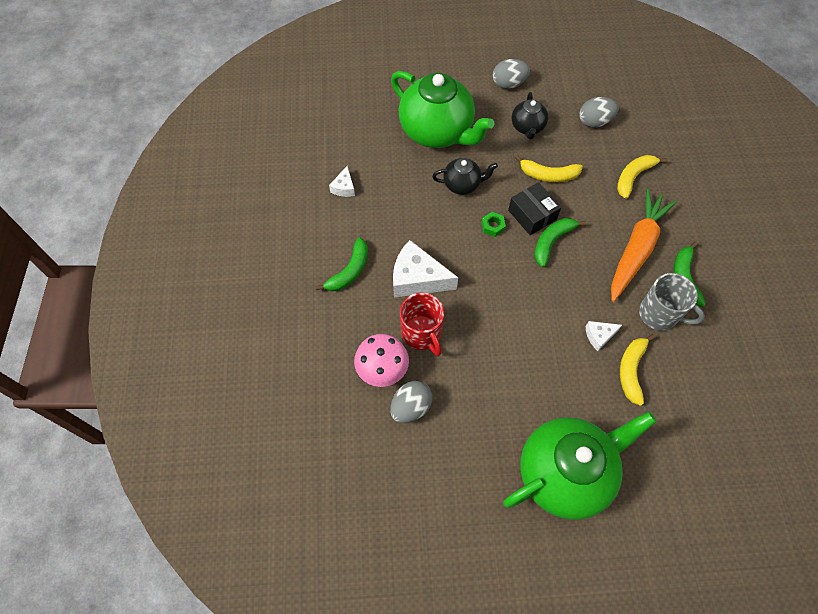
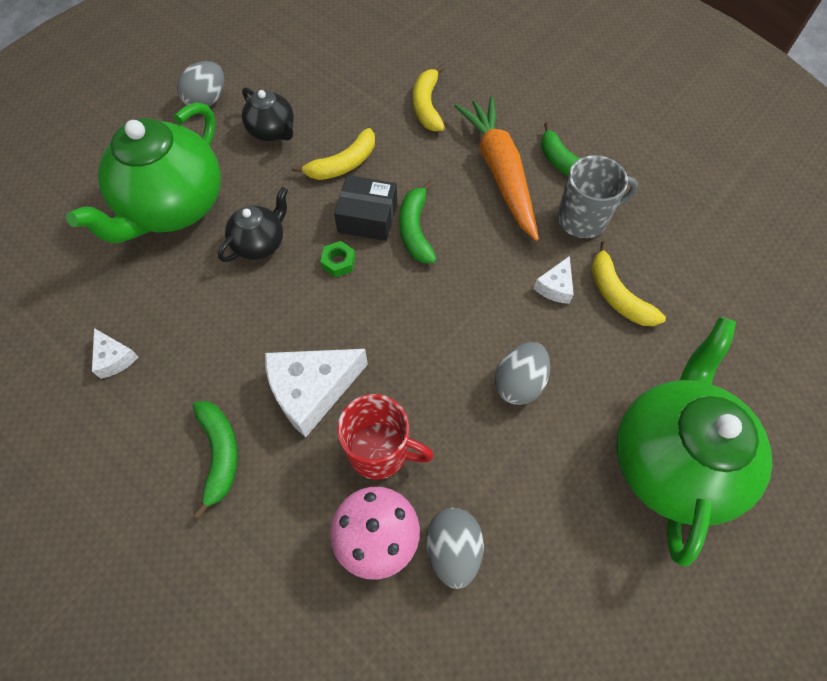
camera: 45 degrees left, 0 degrees up
green teapot [391,71,495,148] -> green teapot turned 120 degrees clockwise [66,102,221,244]
grey egg [579,97,619,128] -> grey egg moved to [495,342,550,405]

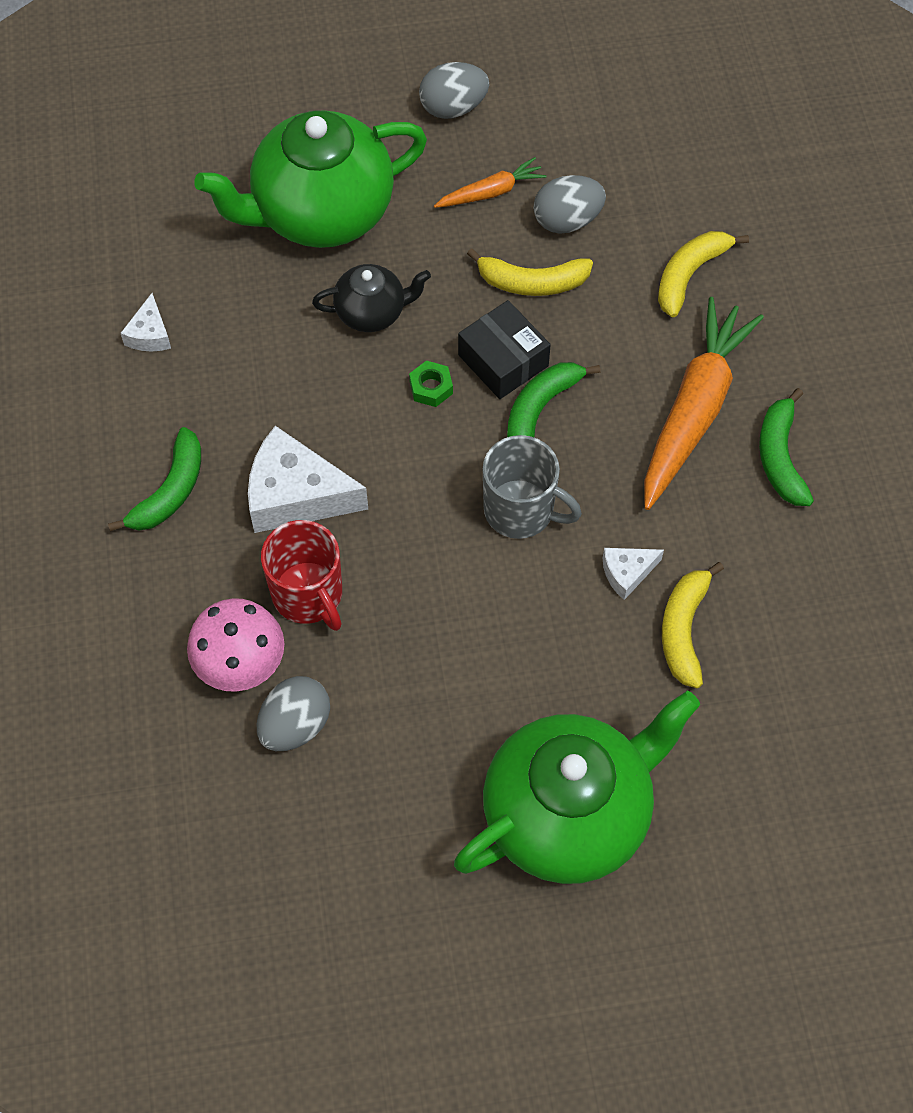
camera: 40 degrees right, 0 degrees up
black teapot [242,87,294,141] -> orange carrot [434,157,546,208]
grey egg [495,342,550,405] -> grey egg moved to [533,175,606,234]
grey mug [557,155,638,238] -> grey mug moved to [483,435,582,539]

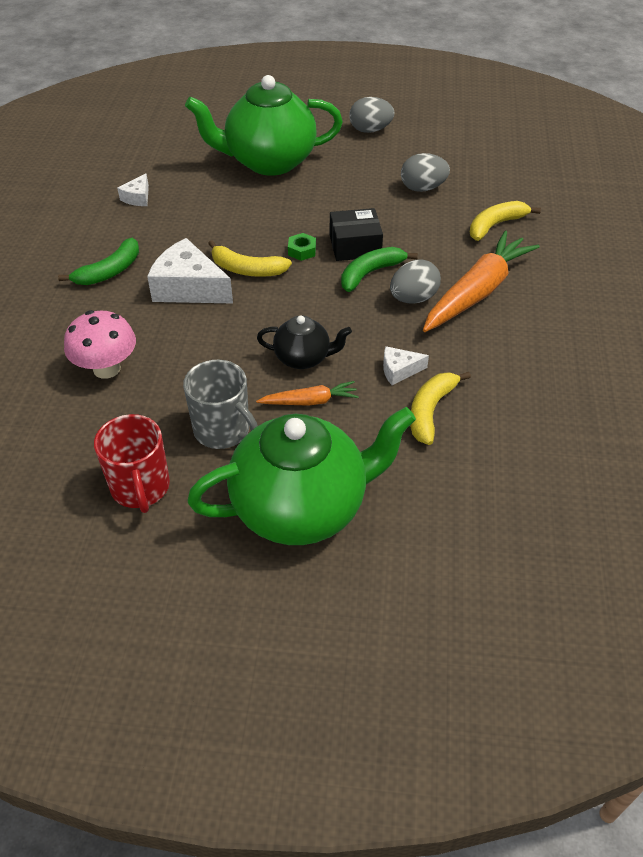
camera: 15 degrees right, 15 degrees down
grey egg [257,676,330,751] -> grey egg moved to [390,259,441,304]
red mug [261,520,342,631] -> red mug moved to [94,414,170,513]
black teapot [312,264,431,332] -> black teapot moved to [257,316,352,369]
orange carrot [434,157,546,208] -> orange carrot moved to [256,381,359,406]
black box [458,300,551,399] -> black box turned 75 degrees counterclockwise [330,208,383,261]
yellow banana [467,248,593,296] -> yellow banana moved to [208,240,292,277]
grey mug [483,435,582,539] -> grey mug moved to [183,360,258,449]
green banana [759,388,814,506] -> none

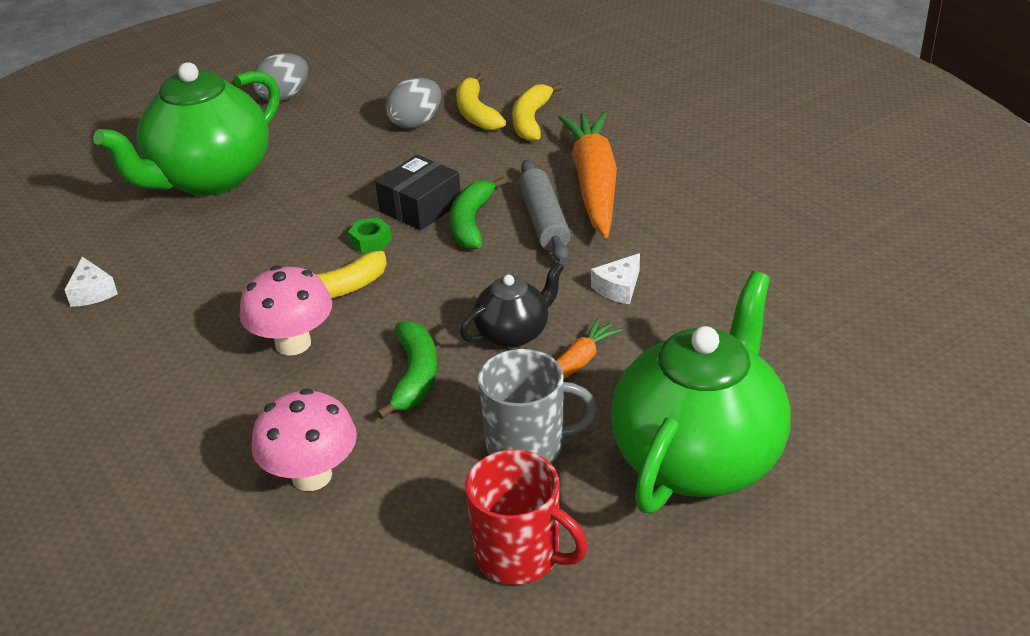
camera: 40 degrees left, 10 degrees down
green banana [58,238,139,285] -> green banana moved to [376,321,437,419]
white cheese [147,238,233,303] -> pink mushroom [239,265,332,356]
grey egg [390,259,441,304] -> grey rolling pin [519,160,571,263]
yellow banana [410,372,471,445] -> yellow banana moved to [456,73,506,131]

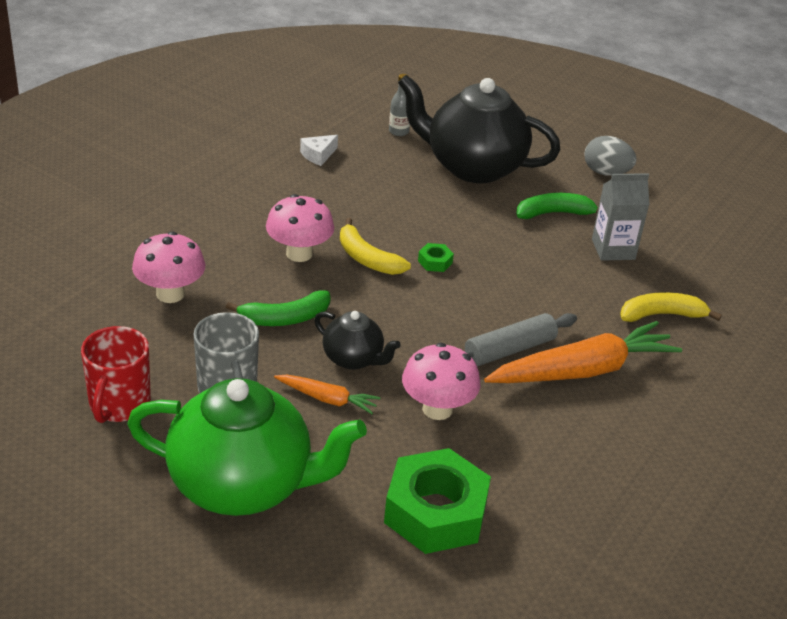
camera: 65 degrees right, 0 degrees up
green teapot [93,62,280,196] -> black teapot [398,75,561,183]
black box [375,155,461,230] -> none
grey egg [385,77,441,129] -> grey carton [592,173,650,261]
green banana [450,177,506,250] -> green banana moved to [516,193,598,219]
yellow banana [456,73,506,131] -> none
white cheese [591,253,640,304] -> pink mushroom [402,343,480,420]
none -> green nut [384,448,491,554]
none -> grey bottle [389,74,410,136]

